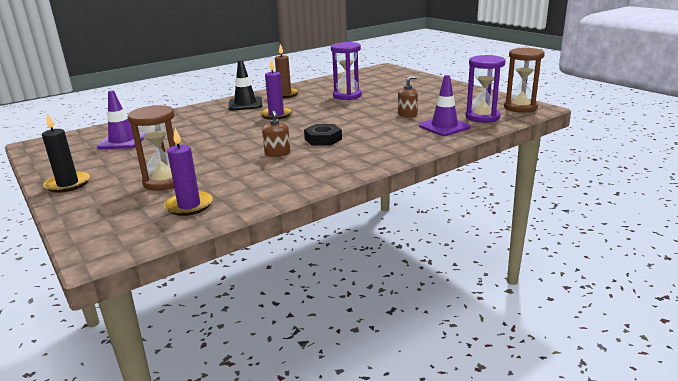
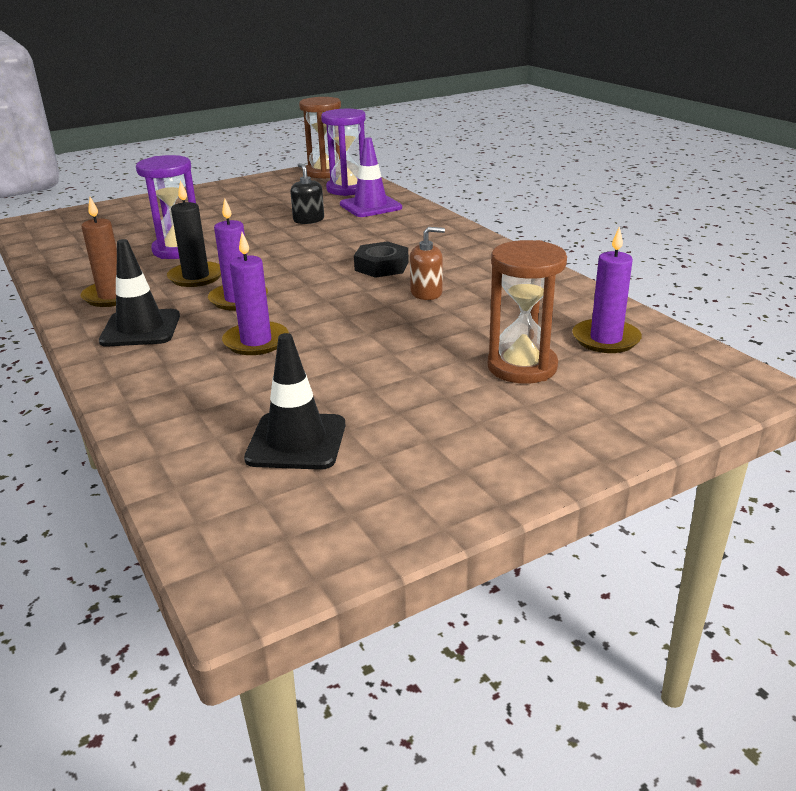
camera: 85 degrees left, 5 degrees up
black candle [42,113,90,193] -> black candle moved to [167,181,221,287]
purple traffic cone [97,90,144,149] -> black traffic cone [244,333,346,470]
brown soap dispenser [398,76,418,118] -> black soap dispenser [290,163,324,224]
none -> purple candle [222,232,289,355]

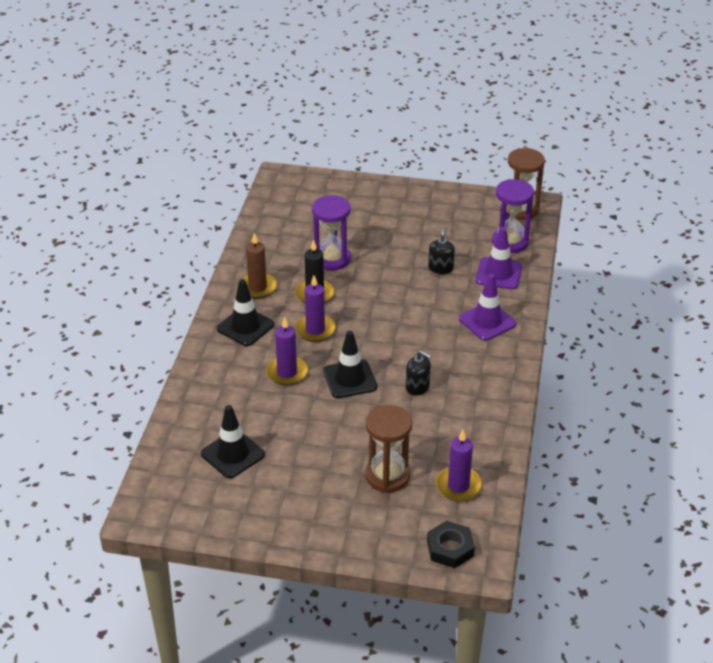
camera: 40 degrees right, 10 degrees up
black nut [354,241,409,278] -> black nut moved to [427,521,475,568]
brown soap dispenser [410,227,445,300] -> black soap dispenser [406,350,432,395]
none -> black traffic cone [323,331,377,398]
none -> purple traffic cone [459,274,516,341]

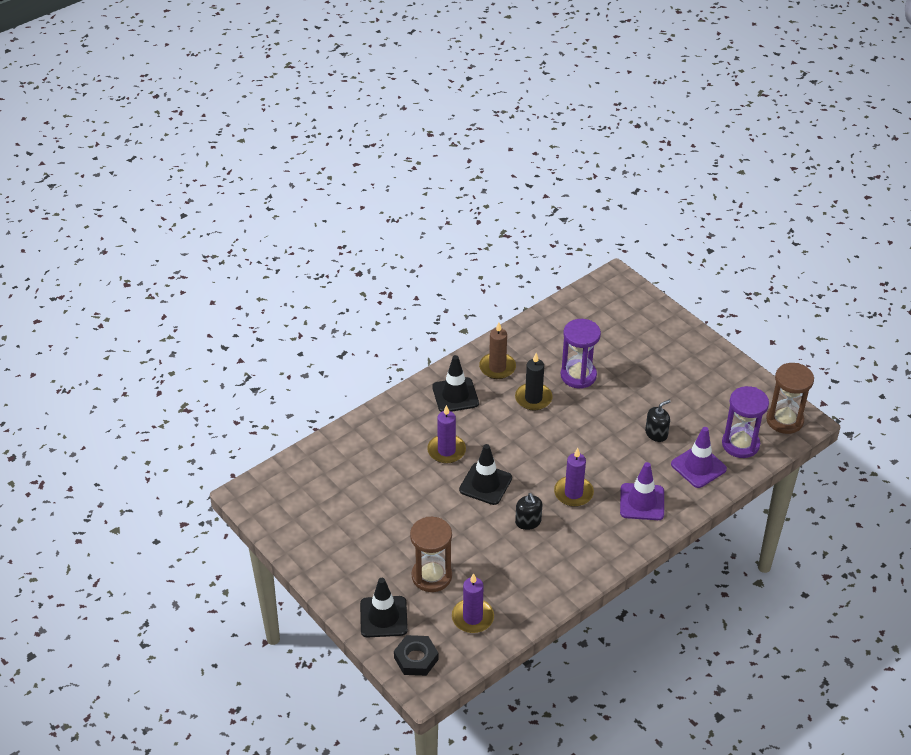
camera: 40 degrees right, 5 degrees up
black traffic cone [201,405,265,478] -> black traffic cone moved to [360,578,408,637]
purple candle [295,275,336,342] -> purple candle moved to [554,448,594,507]

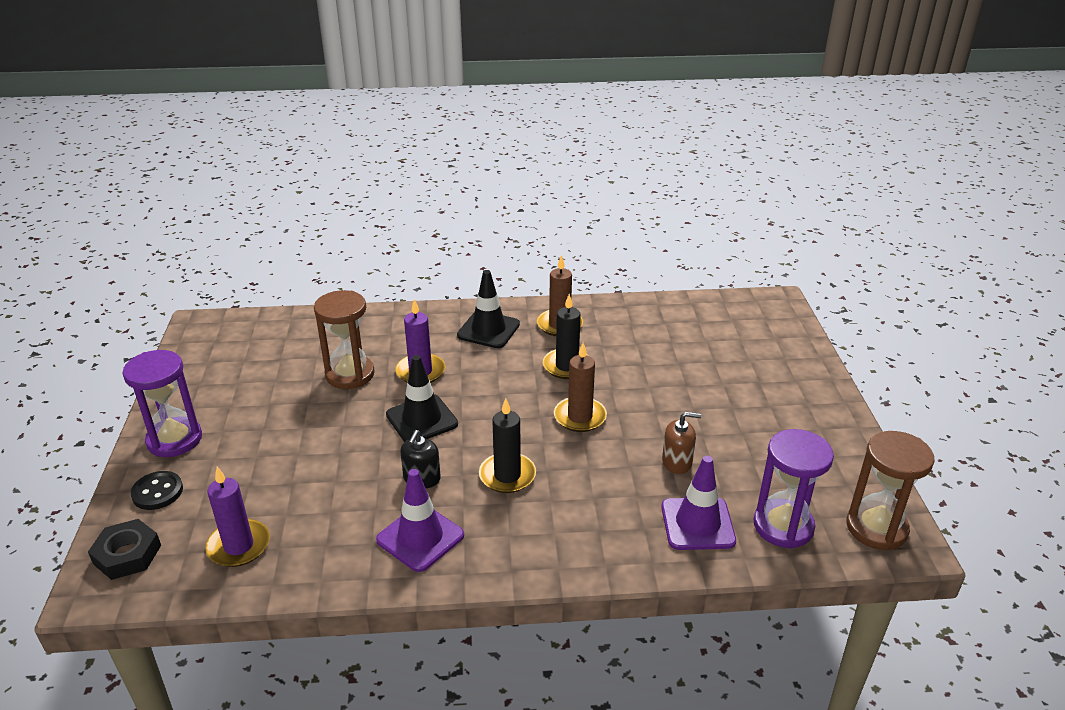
camera: 35 degrees right, 10 degrees down
black traffic cone [360,578,408,637] -> black button [130,471,183,510]
brown hourglass [410,517,452,592] -> brown hourglass moved to [314,290,375,389]
purple candle [554,448,594,507] -> black candle [479,398,536,493]
purple hourglass [561,319,601,389] -> purple hourglass moved to [122,350,202,457]
purple traffic cone [620,462,664,520] -> purple traffic cone moved to [376,469,464,572]
black soap dispenser [645,400,671,442] -> brown soap dispenser [662,412,701,474]
none -> brown candle [554,343,607,432]

